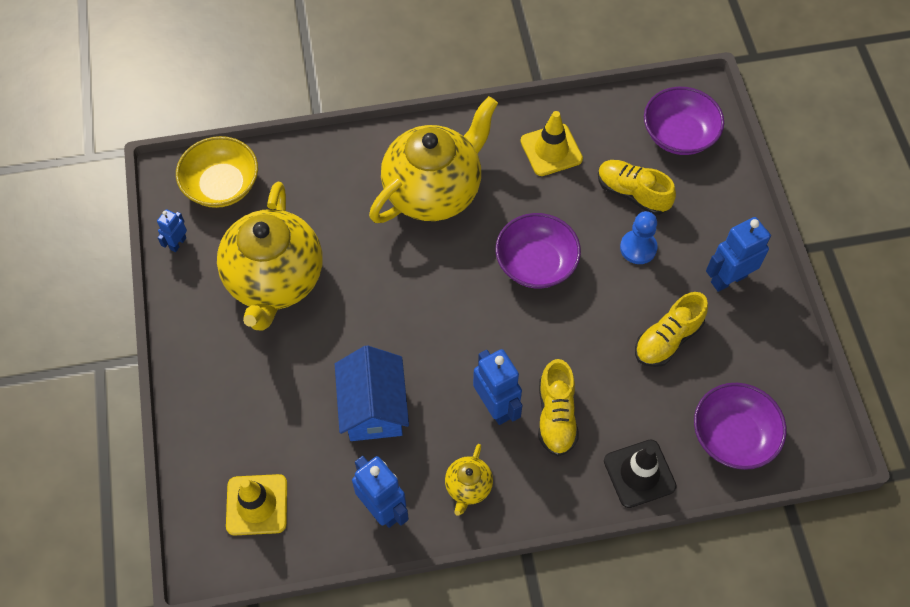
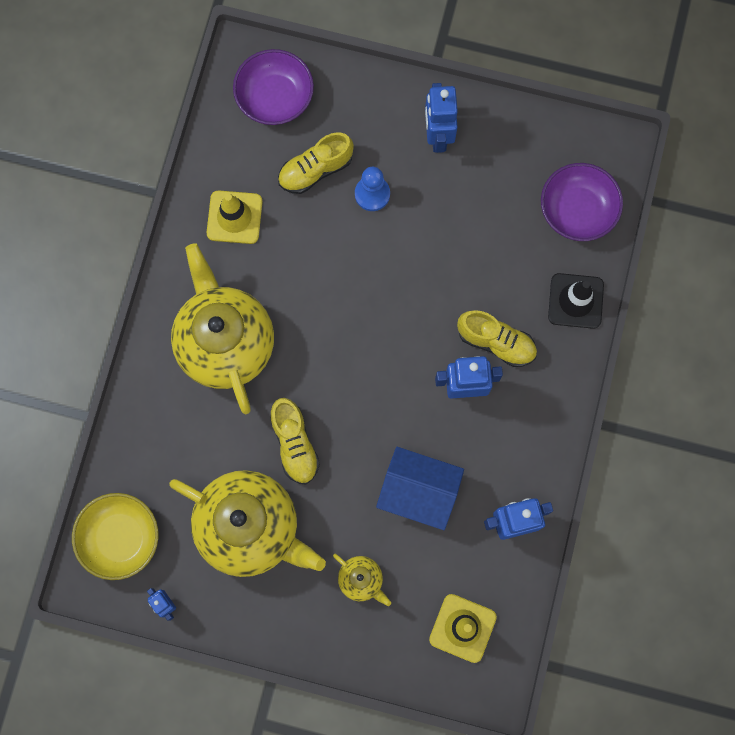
camera: 65 degrees left, 15 degrees up
yellow teapot [445,444,493,516] -> yellow teapot moved to [333,554,391,606]
purple bowl [496,213,581,289] -> none
yellow shoe [635,292,708,367] -> yellow shoe moved to [270,398,320,485]

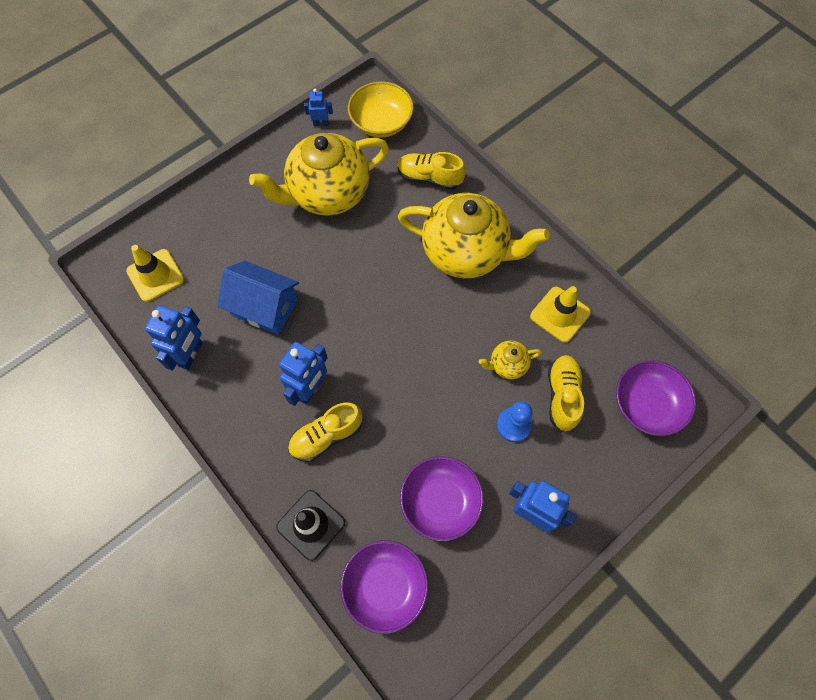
camera: 125 degrees right, 10 degrees down
yellow shoe [270,398,320,485] -> yellow shoe moved to [397,152,465,190]
yellow teapot [333,554,391,606] -> yellow teapot moved to [479,341,542,379]
blue house [376,447,464,530] -> blue house turned 60 degrees clockwise [217,261,299,335]
none -> purple bowl [400,456,484,541]

